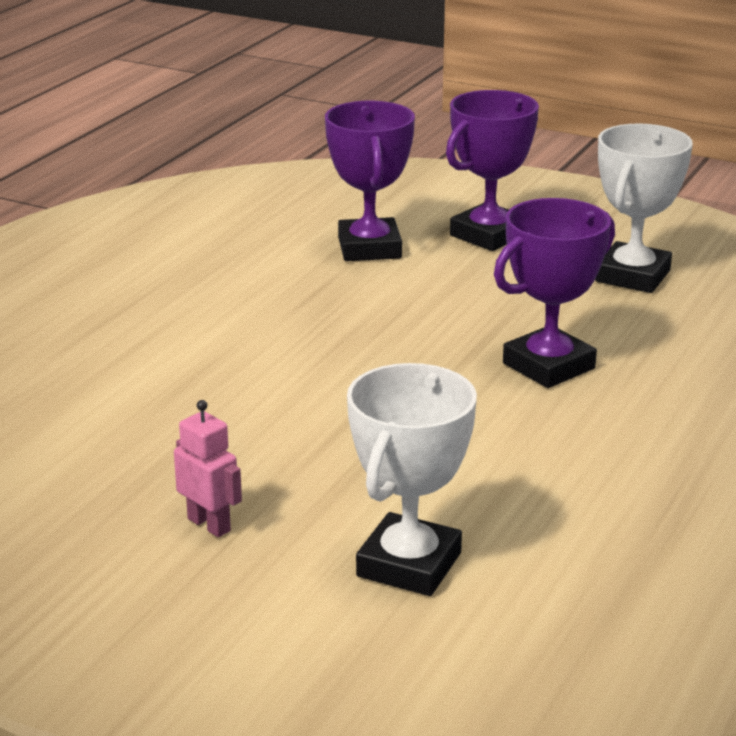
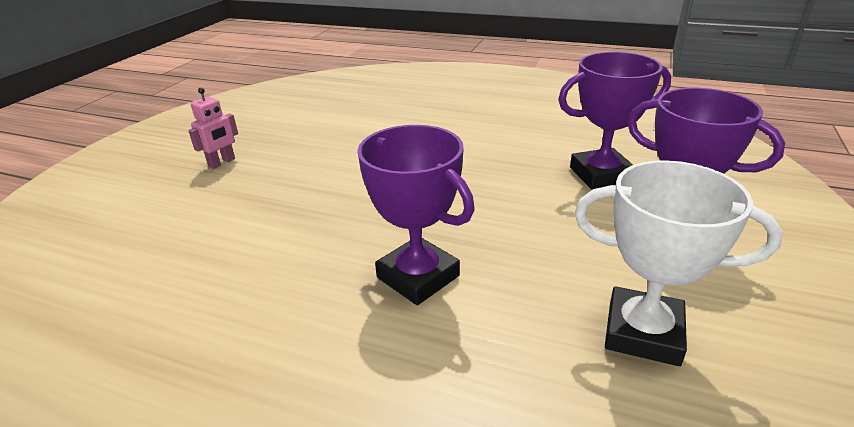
camera: 85 degrees right, 5 degrees up
white trophy [347,363,477,596] -> none

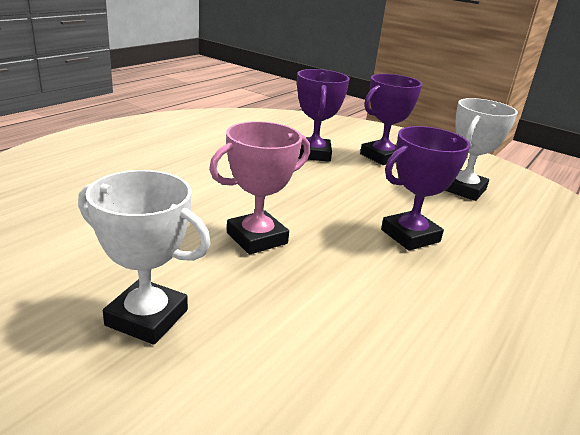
camera: 80 degrees left, 5 degrees down
pink robot [188,88,238,169] -> white trophy [78,170,211,345]
none -> pink trophy [209,121,310,255]

